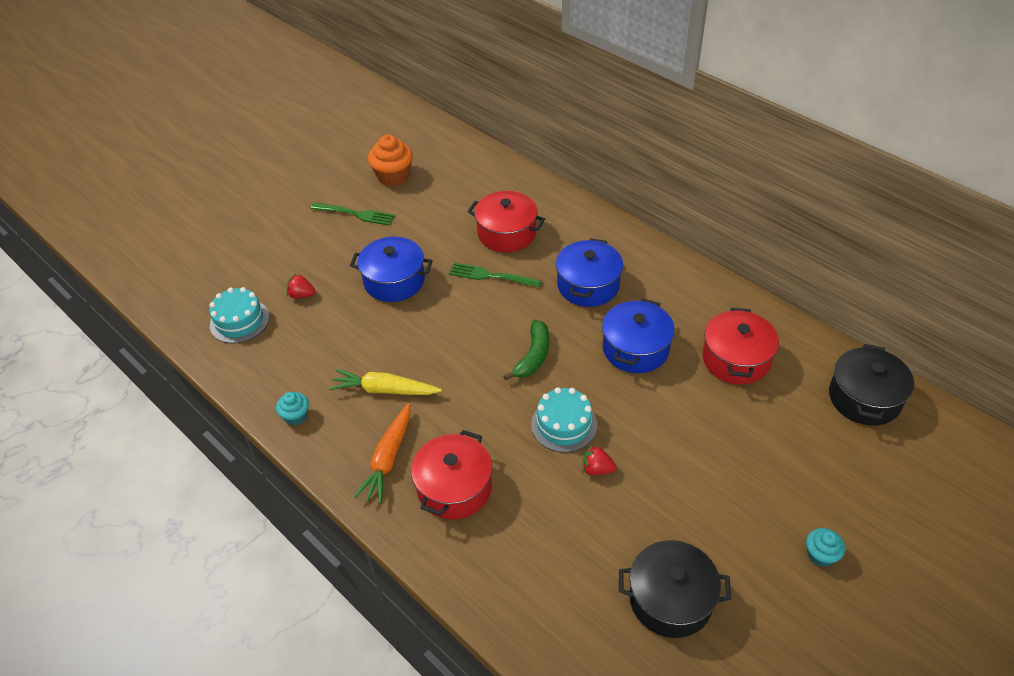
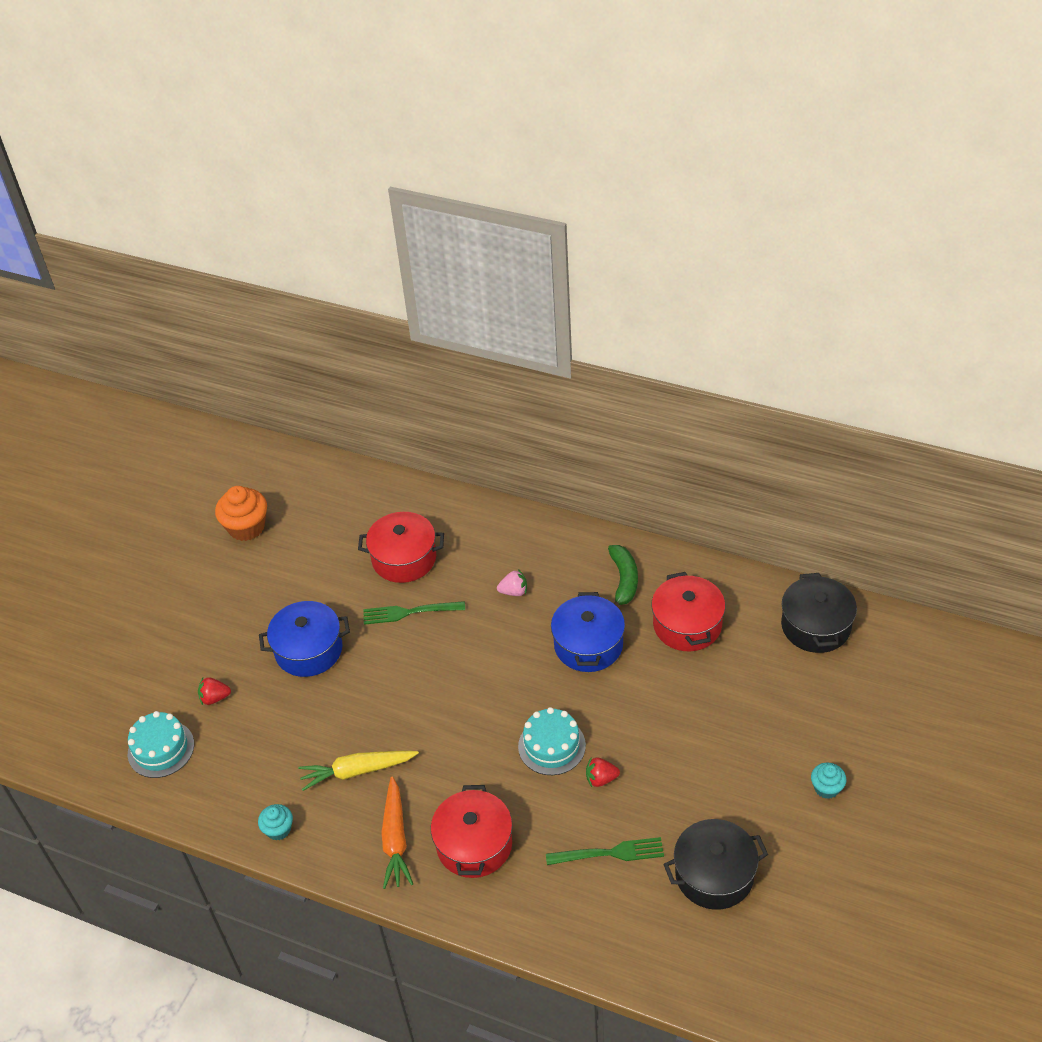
camera: 20 degrees left, 0 degrees up
green fork [311,203,395,226] -> green fork moved to [546,837,664,865]
green banana [503,319,549,381] -> green banana moved to [608,545,638,607]
blue pot [556,238,623,307] -> pink strawberry [497,569,527,596]

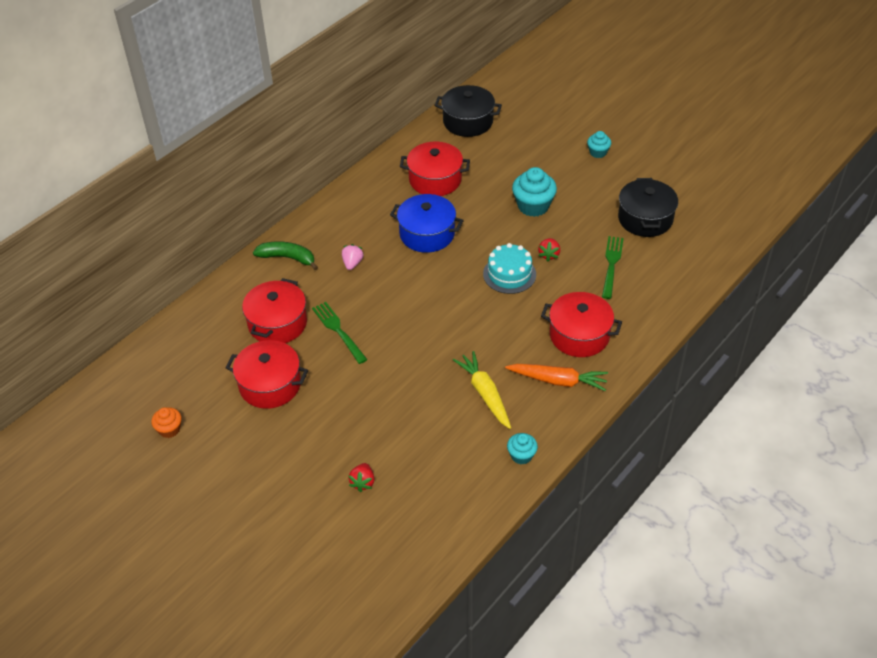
camera: 75 degrees left, 0 degrees up
turquoise cake [128,711,194,778] -> none
orange cupcake [215,486,267,541] -> orange cupcake [151,407,182,438], size x0.57
blue pot [259,601,350,677] -> none
yellow carrot [298,750,419,791] -> yellow carrot turned 150 degrees clockwise [453,351,511,429]
green fork [363,601,465,625] -> green fork turned 135 degrees clockwise [312,302,368,364]
green banana [608,545,638,607] -> green banana moved to [253,241,318,270]
none -> red pot [226,340,308,409]
none -> turquoise cupcake [512,167,557,217]

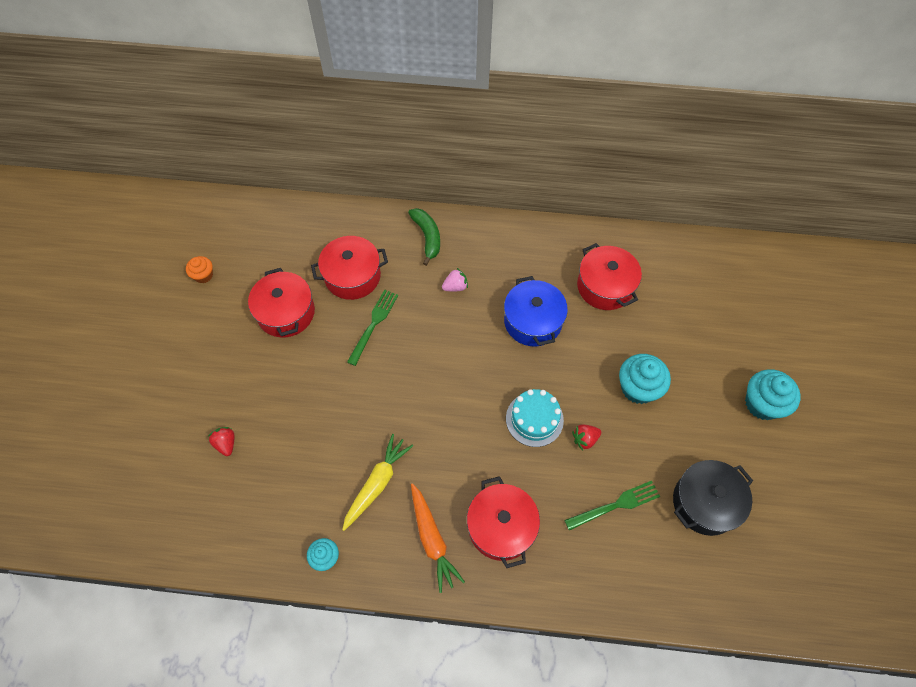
camera: 55 degrees right, 15 degrees up
red strawberry [348,463,374,492] -> red strawberry turned 90 degrees clockwise [208,427,235,456]
black pot [434,85,502,137] -> none
turquoise cupcake [587,131,611,158] -> turquoise cupcake [745,369,801,420], size x1.76

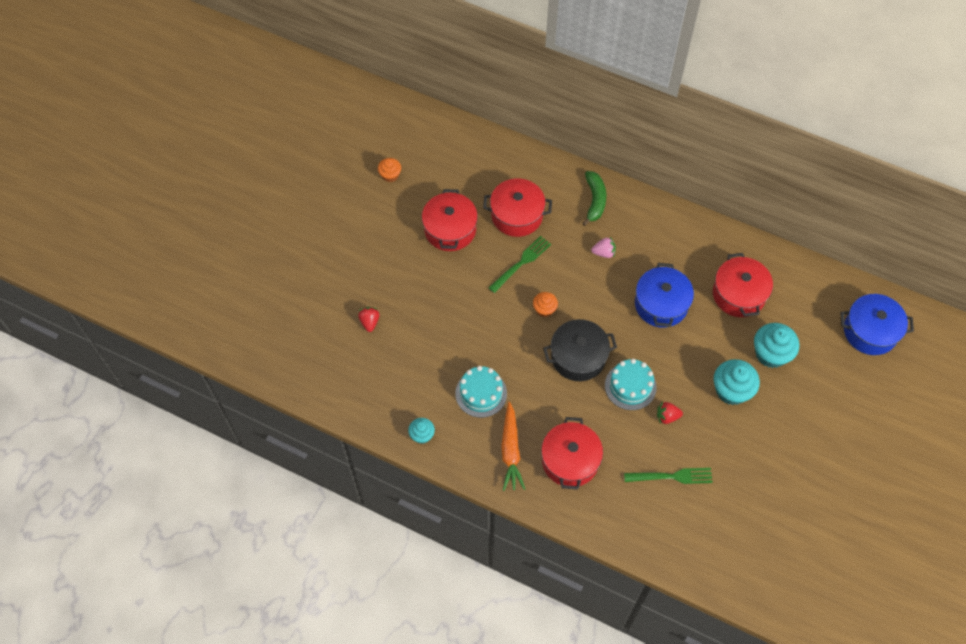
camera: 20 degrees right, 0 degrees up
yellow carrot [342,434,413,531] -> turquoise cake [455,366,507,418]
black pot [673,460,753,536] -> black pot moved to [543,319,617,381]
turquoise cupcake [745,369,801,420] -> turquoise cupcake moved to [754,323,799,368]
none -> orange cupcake [533,292,558,317]
none -> blue pot [841,294,914,355]

